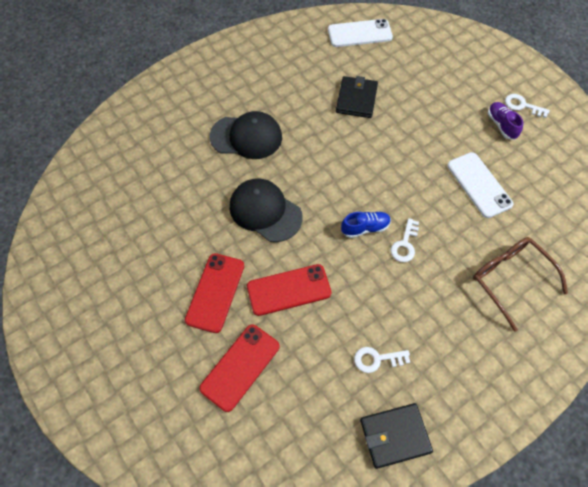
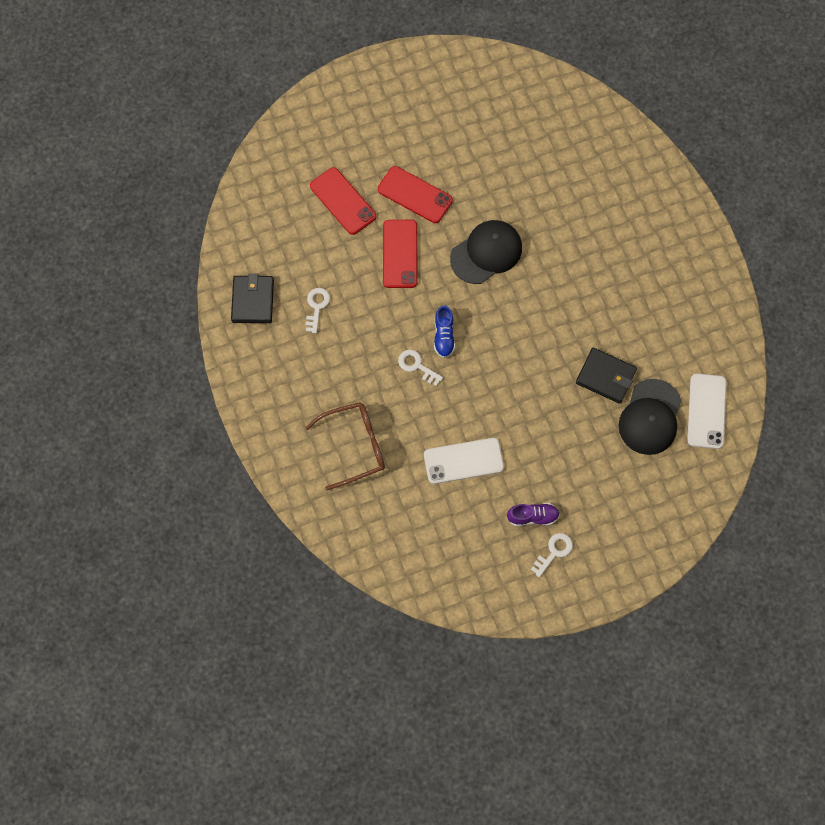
camera: 105 degrees right, 10 degrees up
black cap [210,111,282,159] -> black cap moved to [619,379,681,455]

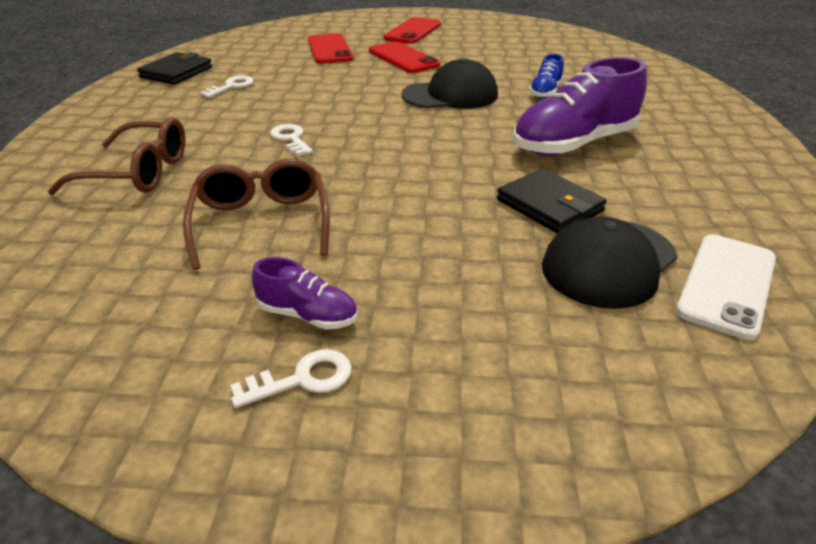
camera: 25 degrees right, 35 degrees down
red phone [383,220,418,288] -> red phone moved to [384,17,441,44]
white phone [424,438,504,484] -> brown glasses [183,159,330,270]
blue shoe [434,305,455,358] -> blue shoe moved to [529,54,564,98]
none -> purple shoe [513,57,647,155]

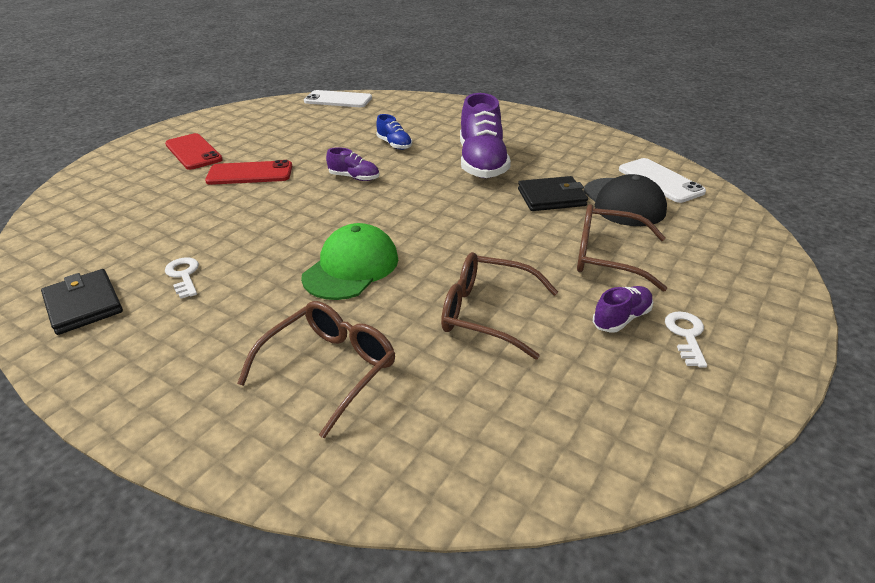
camera: 60 degrees left, 0 degrees up
white key [270,124,313,156] -> green cap [301,223,398,300]
red phone [308,33,354,64] -> none
black cap [401,58,498,109] -> purple shoe [326,147,380,181]
none -> white phone [304,90,372,107]
none -> brown glasses [577,204,667,292]

